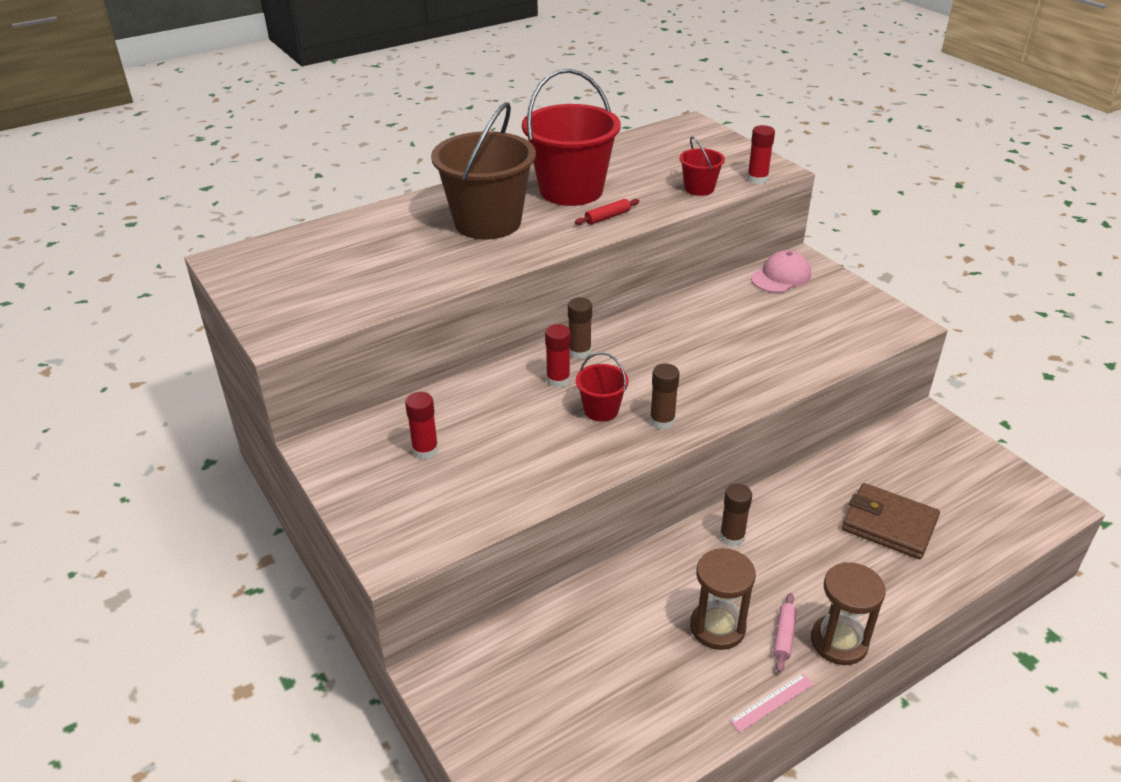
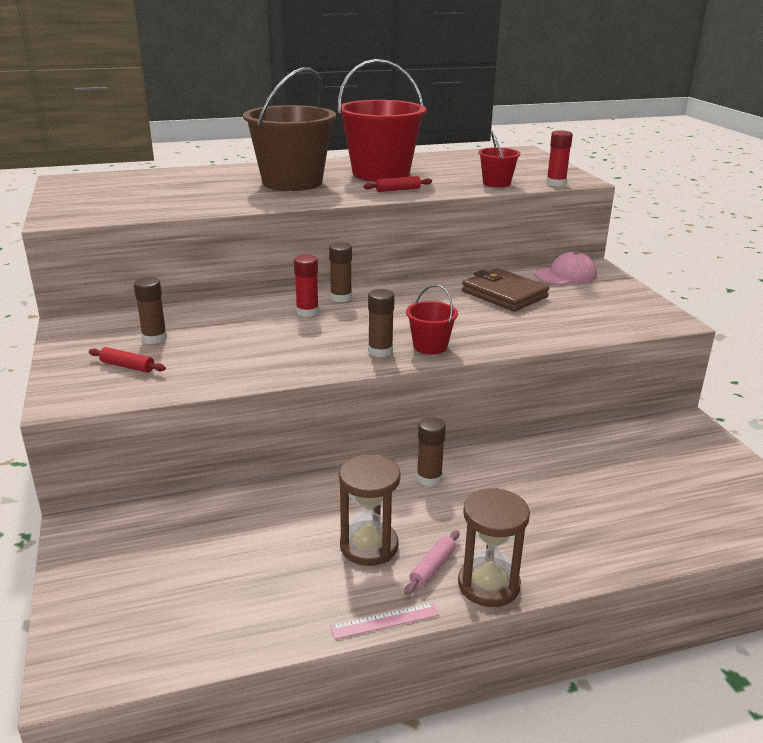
camera: 15 degrees right, 10 degrees down
red glue stick [405,392,438,460] -> brown glue stick [134,277,167,344]
red bucket [576,352,629,422] -> red bucket moved to [406,284,458,354]
brown wallet [842,483,940,559] -> brown wallet moved to [462,268,549,312]
none -> red rolling pin [89,347,166,373]

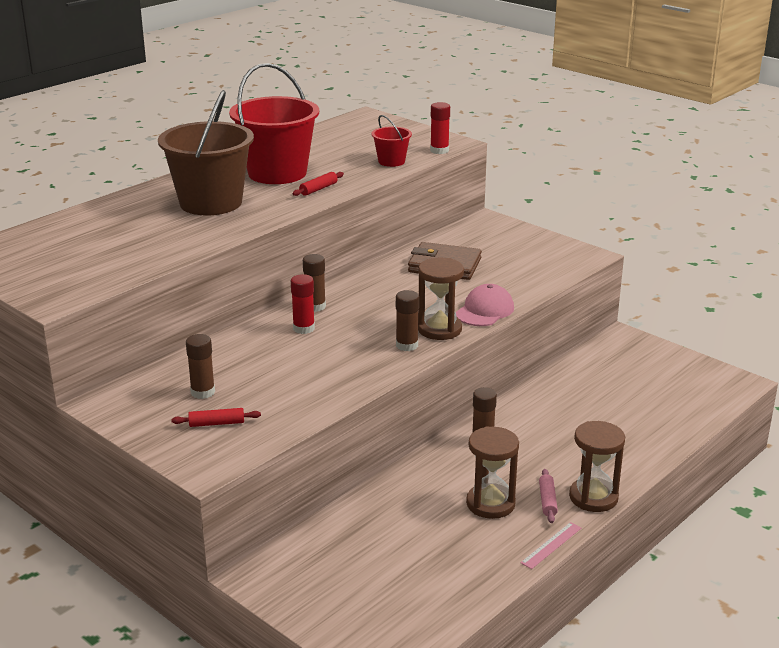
camera: 30 degrees left, 0 degrees up
red bucket [406,284,458,354] -> brown hourglass [418,258,464,340]
pink cap [535,251,597,285] -> pink cap moved to [456,284,514,326]

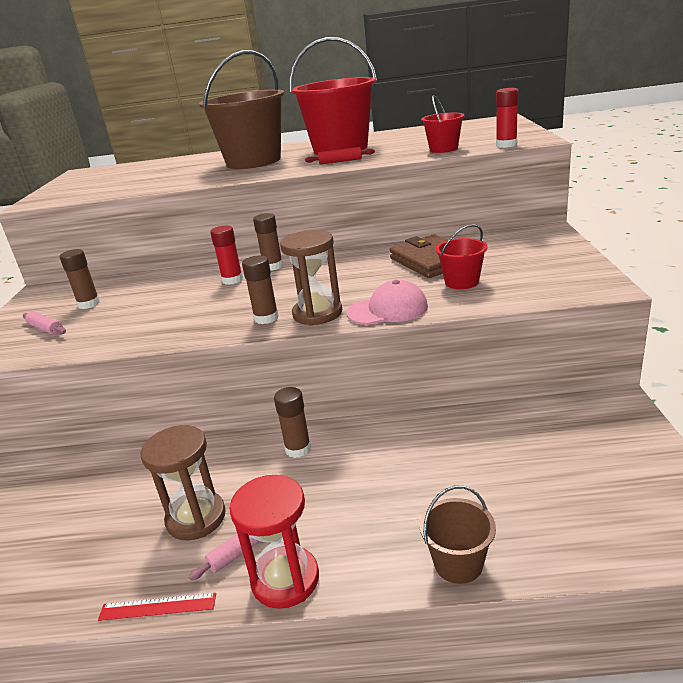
camera: 50 degrees right, 0 degrees up
red rolling pin [171,408,261,427] -> pink rolling pin [23,312,66,335]
pink ruler [520,522,581,569] -> red ruler [98,593,216,621]
brown hourglass [569,421,625,512] -> red hourglass [229,475,319,609]
none -> brown bucket [419,485,496,584]
none -> red bucket [435,224,488,289]

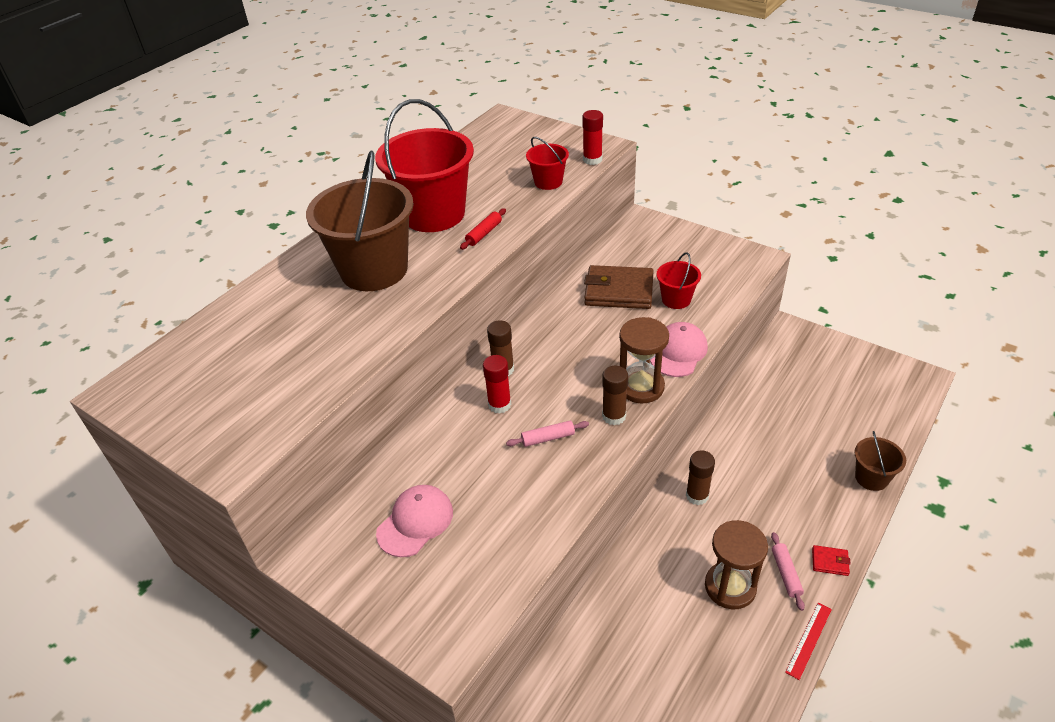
camera: 55 degrees left, 15 degrees up
pink rolling pin [23,312,66,335] -> pink rolling pin moved to [506,420,589,447]
brown glue stick [60,249,100,309] -> pink cap [376,485,453,557]
red hourglass [229,475,319,609] -> red wallet [812,545,850,576]

